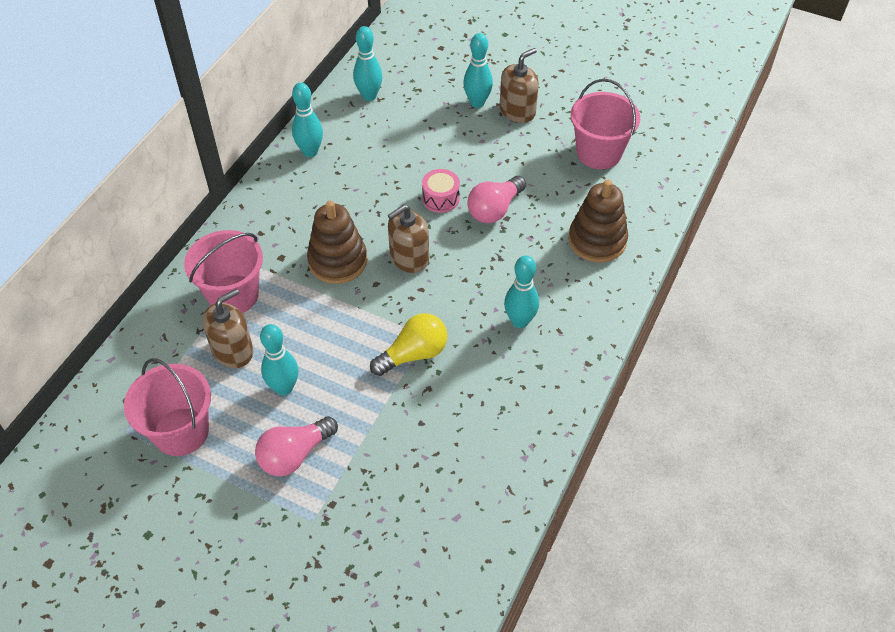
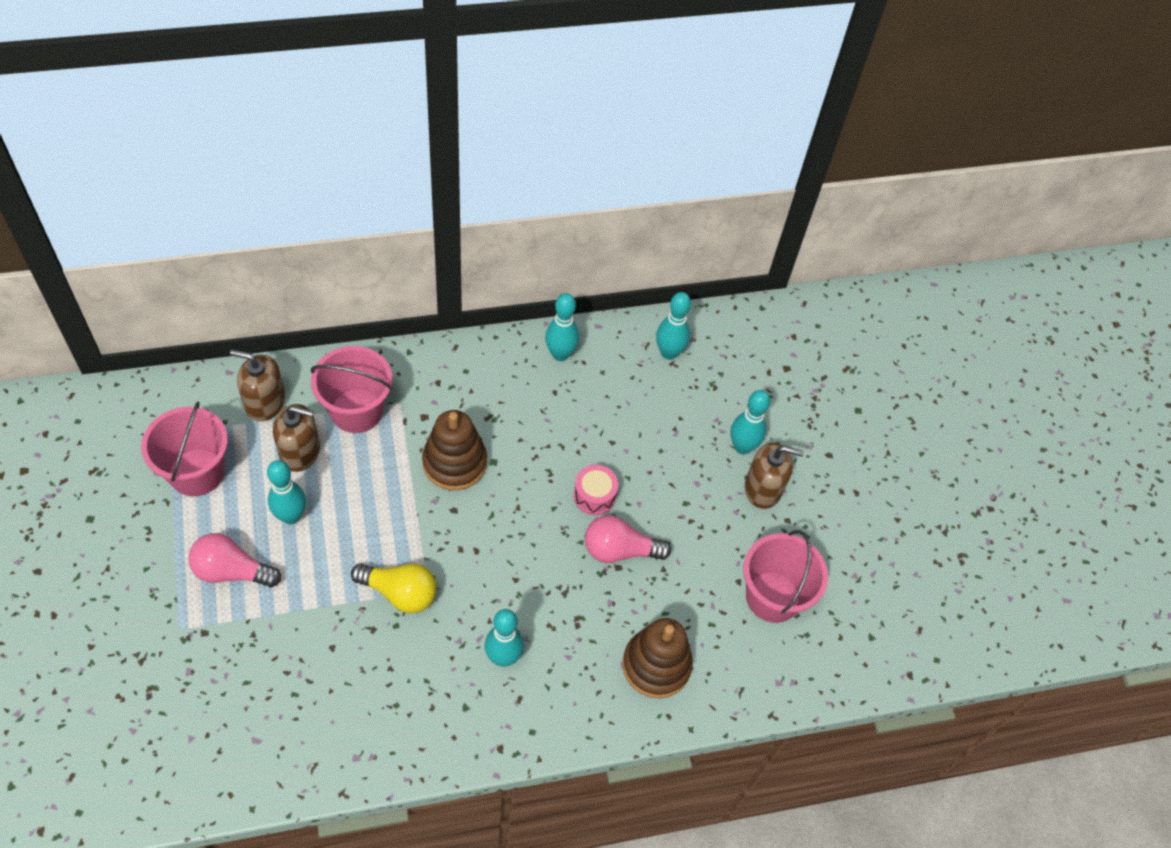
camera: 45 degrees right, 5 degrees up
brown soap dispenser [388,204,429,273] -> brown soap dispenser moved to [230,350,285,421]

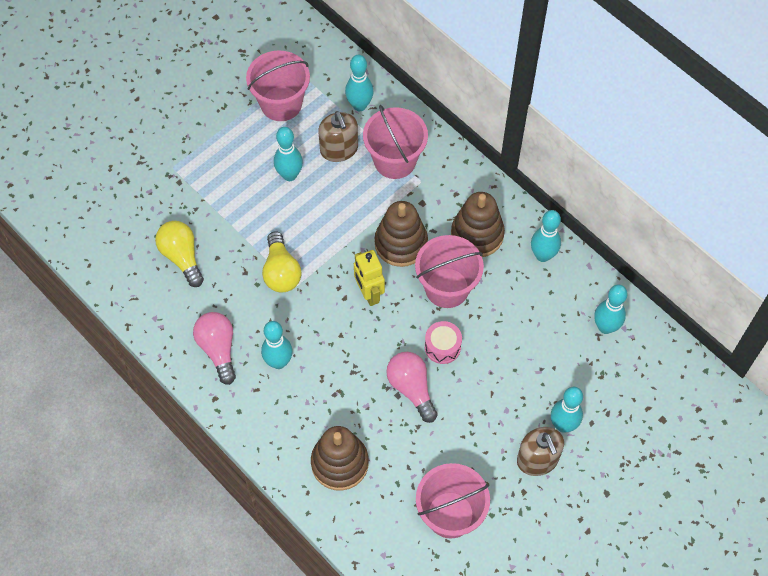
camera: 65 degrees right, 5 degrees up
pink light bulb [188,533,281,587] -> pink light bulb moved to [193,312,236,385]
brown soap dispenser [230,350,285,421] -> turquoise bowling pin [345,55,374,111]
none -> yellow light bulb [155,221,204,287]
none -> yellow robot [354,250,385,306]
none -> pink bucket [415,235,484,308]
none -> brown stacking toy [451,192,505,257]

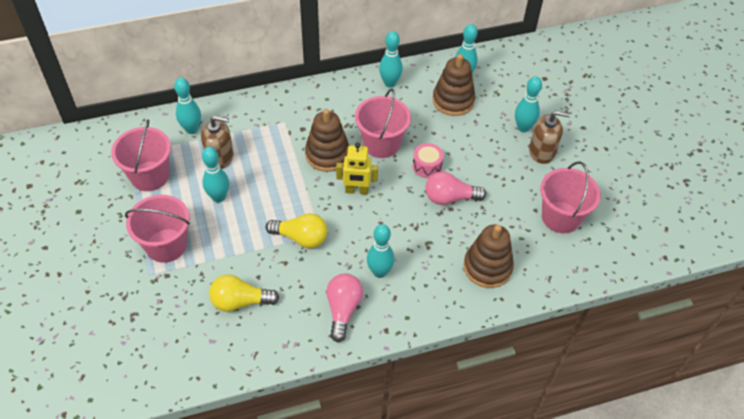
camera: 65 degrees left, 10 degrees down
pink light bulb [193,312,236,385] -> pink light bulb turned 90 degrees clockwise [326,273,363,342]
pink bucket [363,105,428,179] -> pink bucket moved to [125,195,190,263]
brown stacking toy [451,192,505,257] -> brown stacking toy moved to [433,54,476,116]

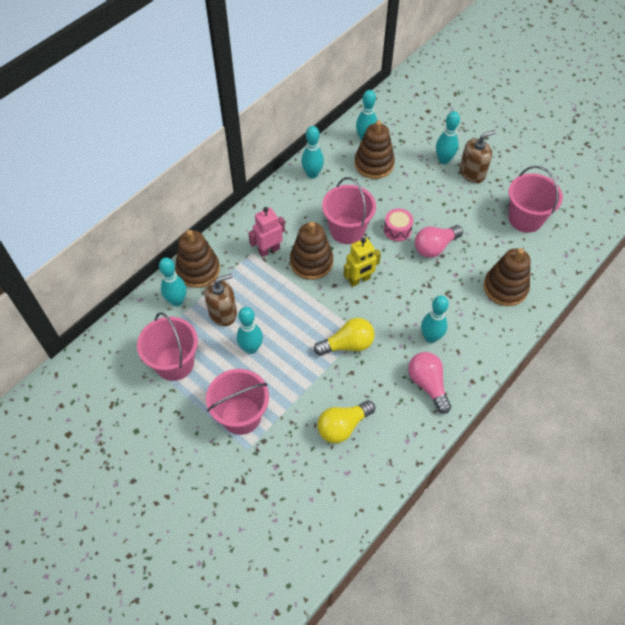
camera: 30 degrees left, 5 degrees up
none -> brown stacking toy [175,230,220,288]
none -> pink robot [248,207,285,257]

